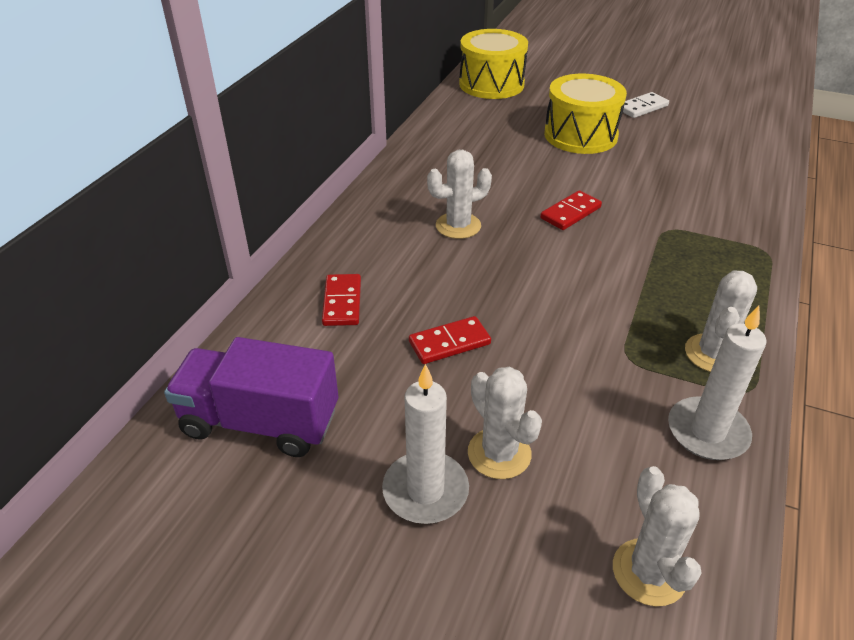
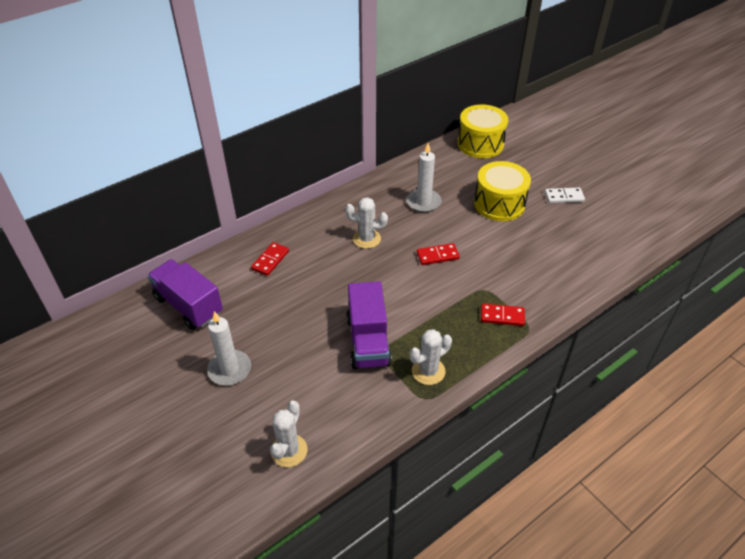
camera: 30 degrees right, 5 degrees up
red domino [409,316,491,364] -> red domino moved to [481,303,525,326]
white cactus [468,367,542,479] -> none
white candle [668,306,766,460] -> white candle moved to [407,143,441,212]
none -> purple truck [346,281,392,369]

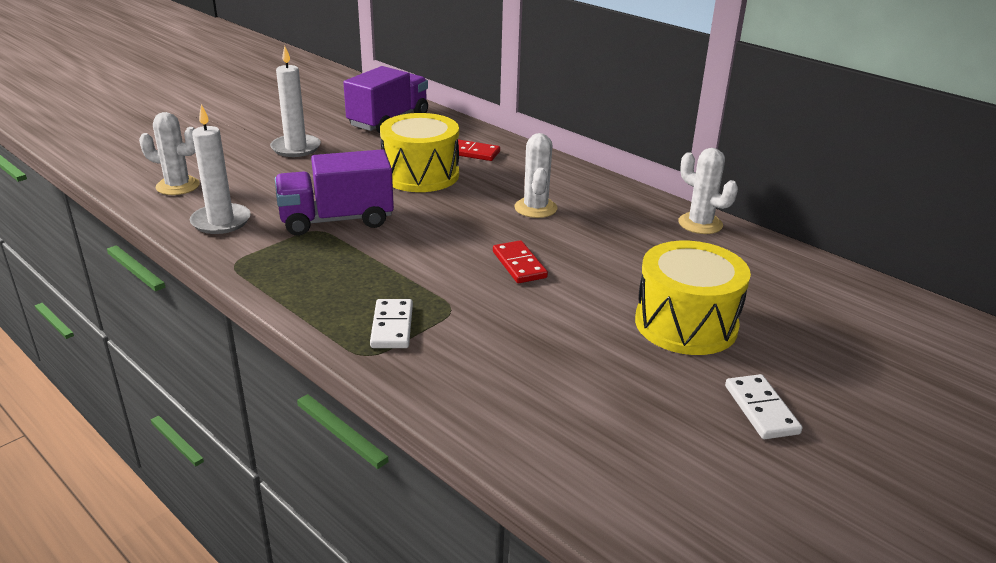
camera: 80 degrees right, 15 degrees down
white candle [407,143,441,212] -> white candle moved to [190,104,251,234]
white cactus [410,329,452,385] -> white cactus moved to [678,148,738,234]
yellow drum [457,104,508,158] -> yellow drum moved to [380,113,459,192]
red domino [481,303,525,326] -> white domino [370,299,413,348]

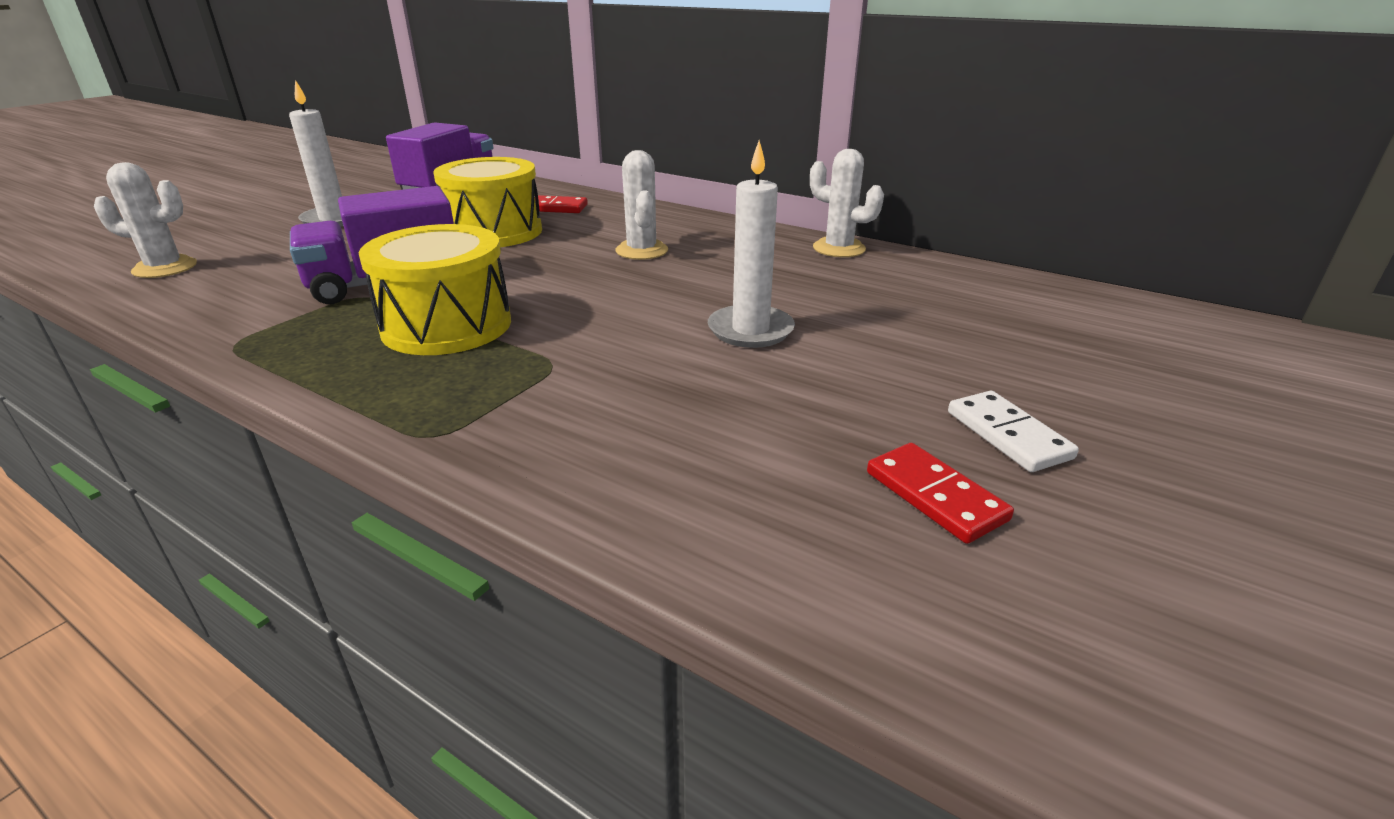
camera: 10 degrees left, 0 degrees up
white candle [190,104,251,234] -> white candle moved to [708,140,795,348]
white domino [370,299,413,348] -> none
red domino [493,240,548,283] -> red domino moved to [867,443,1014,544]
yellow drum [635,241,751,355] -> yellow drum moved to [359,224,511,355]

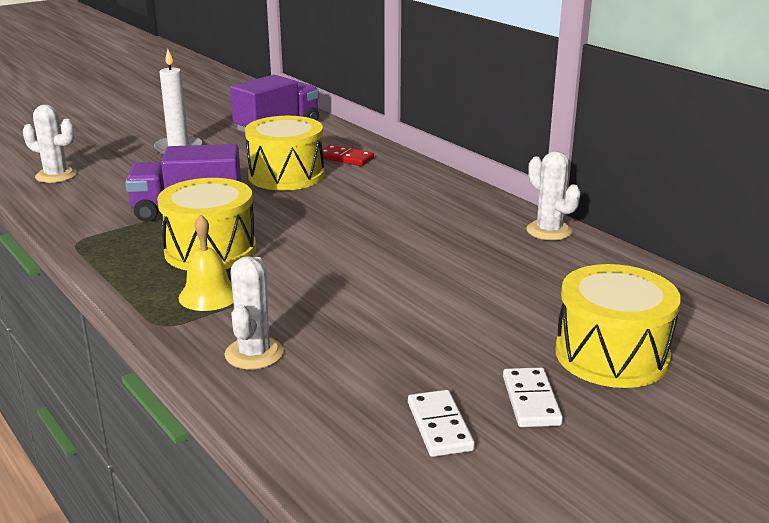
camera: 20 degrees right, 5 degrees down
white cactus [615,150,668,260] -> white cactus moved to [225,256,284,369]
white candle [708,140,795,348] -> none
red domino [867,443,1014,544] -> white domino [408,390,475,457]
none -> yellow bell [178,215,233,311]
none -> yellow drum [555,264,681,388]

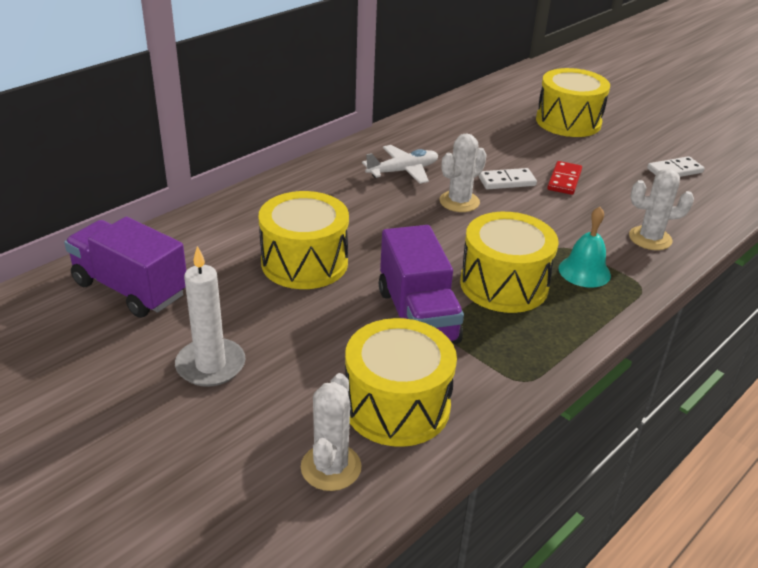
camera: 100 degrees left, 10 degrees up
yellow bell [178,215,233,311] -> turquoise bell [559,207,611,288]
red domino [322,145,374,166] -> red domino moved to [547,161,582,195]
white domino [503,367,563,427] -> white domino moved to [479,168,537,189]
white cactus [526,151,581,240] -> white cactus moved to [439,133,487,212]
none -> yellow drum [345,318,457,447]
none -> white plane [362,145,438,184]

